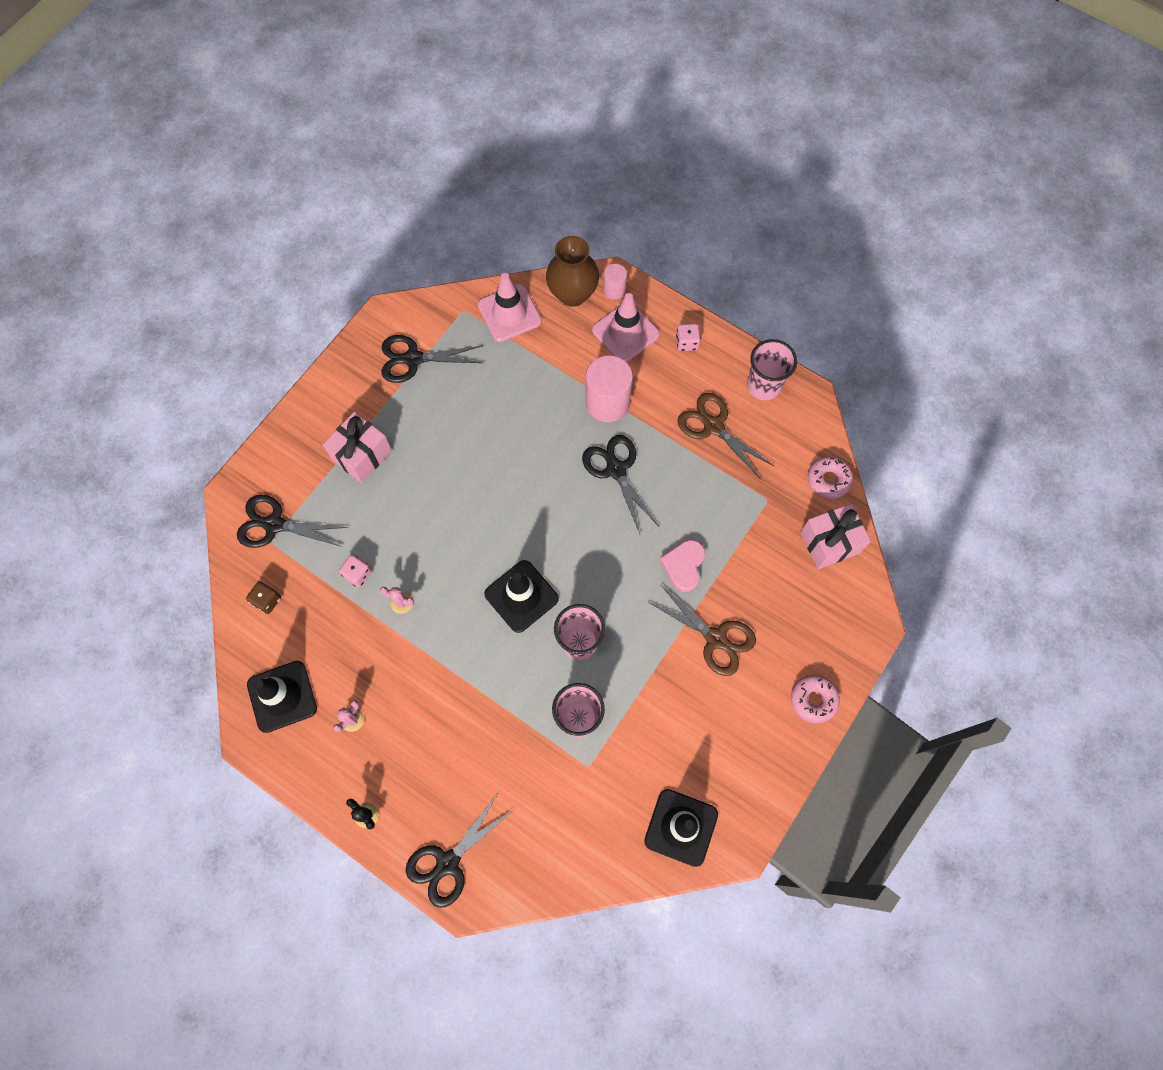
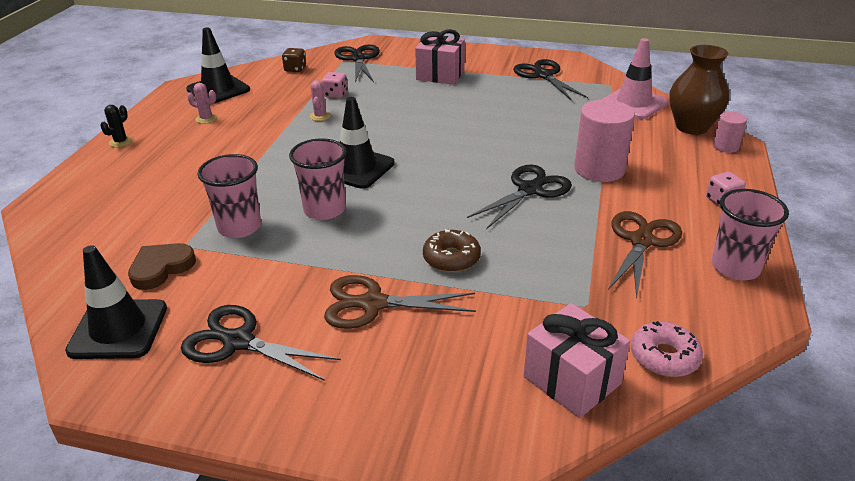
camera: 70 degrees right, 35 degrees down
black scissors [406,795,512,908] -> black scissors moved to [181,305,341,381]
pink traffic cone [592,293,660,362] -> none
brown scissors [648,585,756,676] -> brown scissors turned 75 degrees clockwise [324,275,476,329]
pink heart [660,540,705,592] -> brown donut [423,229,481,272]
pink donut [791,674,840,723] -> none
none -> brown heart [128,243,196,290]

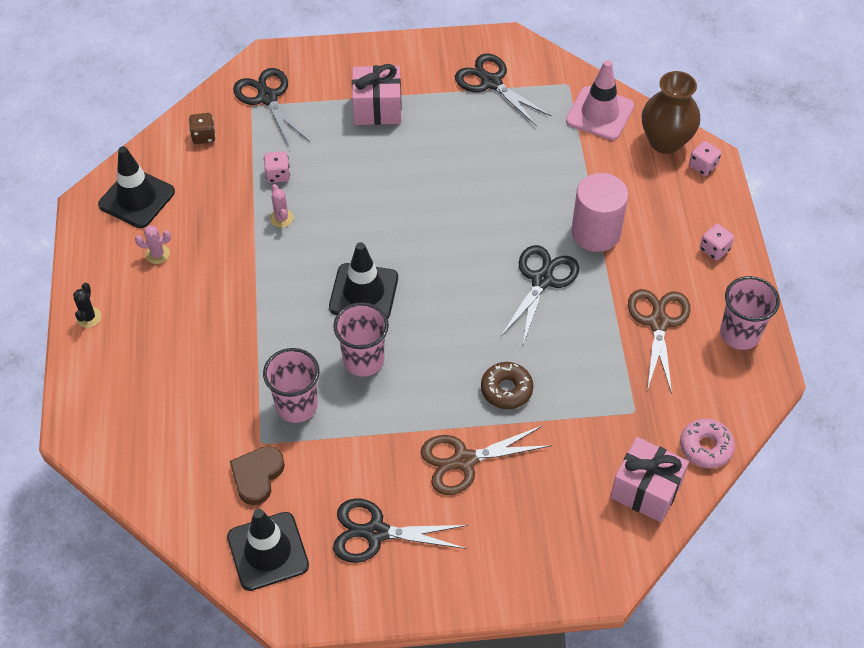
camera: 20 degrees left, 20 degrees up
pink cylinder [713,112,747,153] -> pink dice [689,141,721,176]

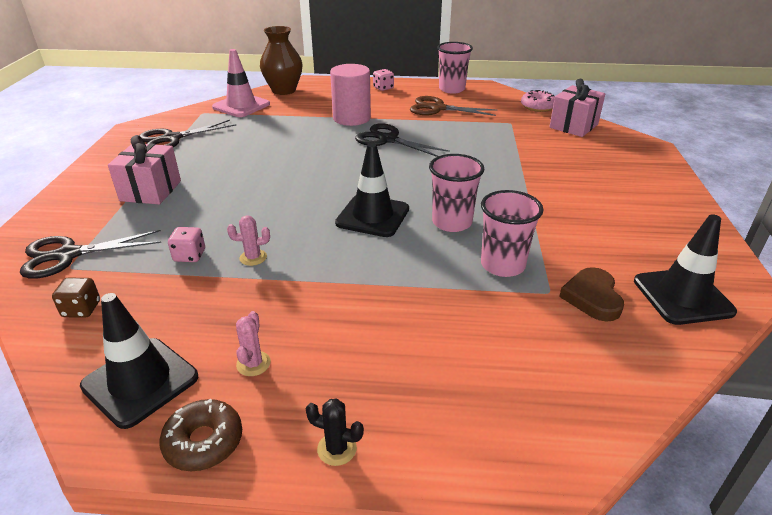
camera: 80 degrees left, 20 degrees down
brown heart [230,446,285,505] -> brown heart turned 60 degrees clockwise [559,267,624,322]
black scissors [333,499,468,563] -> none
brown scissors [421,425,552,495] -> none
brown donut [481,362,534,409] -> brown donut moved to [159,399,242,471]
pink dice [689,141,721,176] -> none

